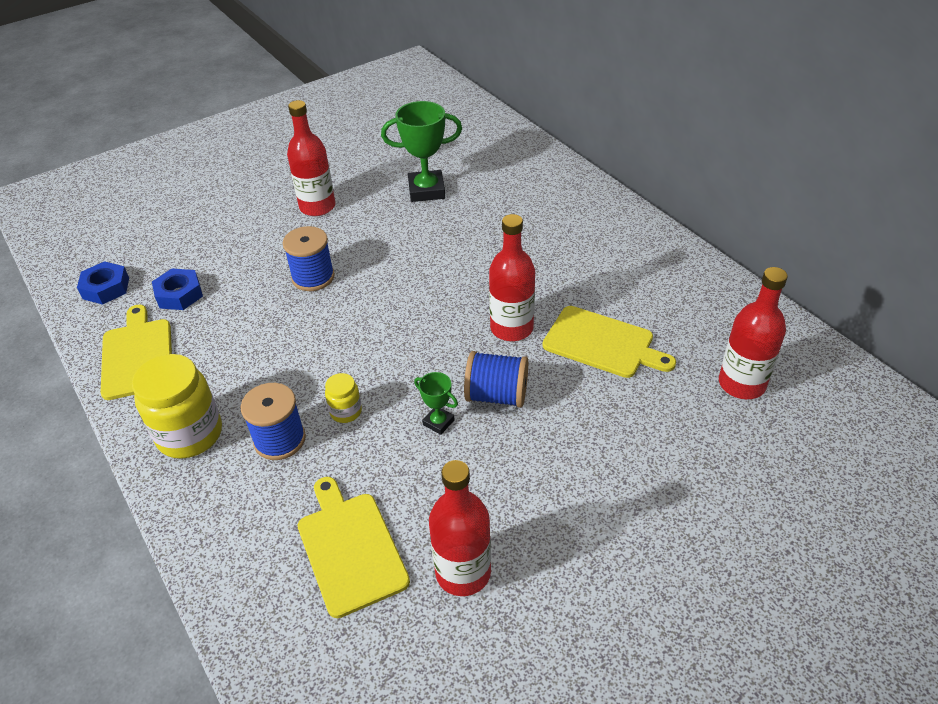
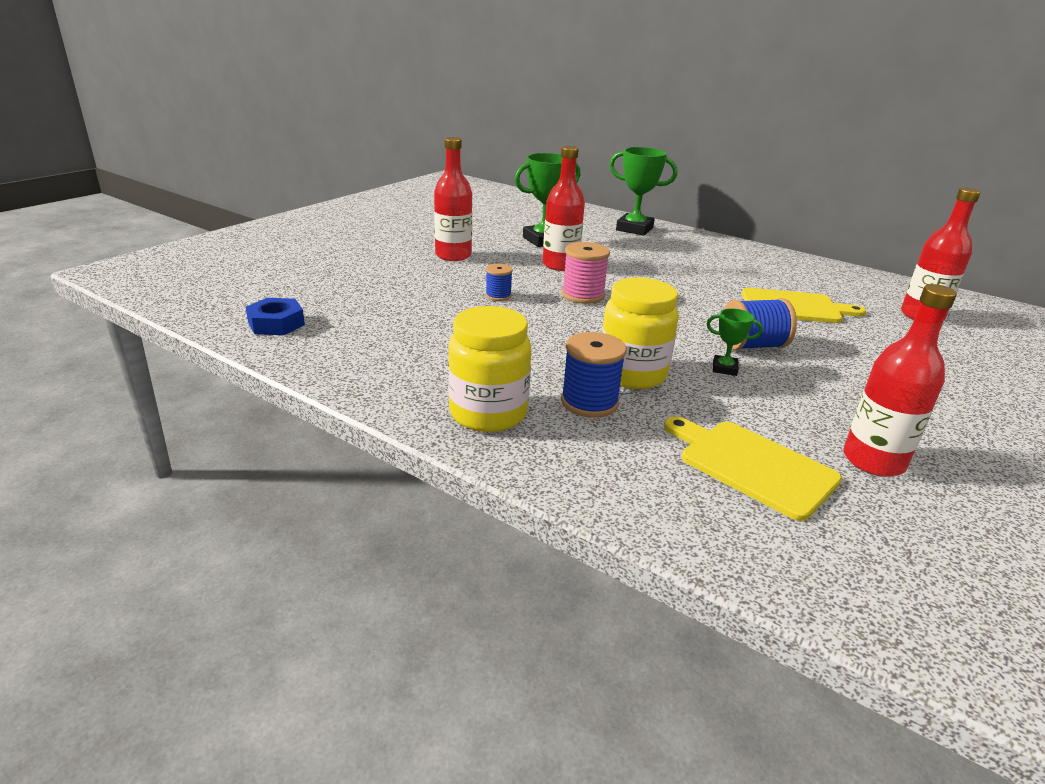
camera: 25 degrees left, 15 degrees down
yellow cutting board [101,305,172,400] -> none
blue nut [152,269,203,310] -> none
blue spool [283,226,335,291] -> blue spool [485,264,513,301], size x0.60
yellow jar [325,373,362,423] -> yellow jar [602,277,679,389], size x2.02
red bottle [489,214,535,341] -> red bottle moved to [542,146,585,271]
none -> pink spool [562,242,610,304]
none -> green trophy [609,147,677,236]

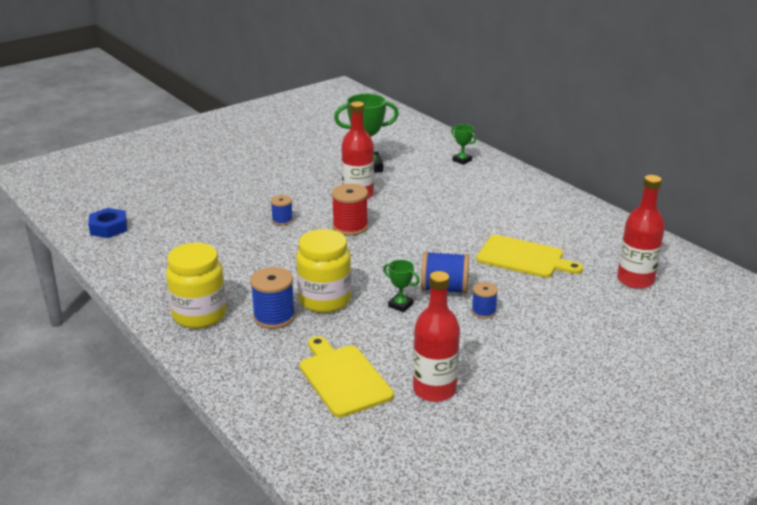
camera: 20 degrees right, 0 degrees up
red bottle [434,137,472,261] -> none
pink spool [562,242,610,304] -> red spool [332,184,368,236]
green trophy [609,147,677,236] -> green trophy [451,124,476,165], size x0.51
none -> blue spool [472,282,498,319]

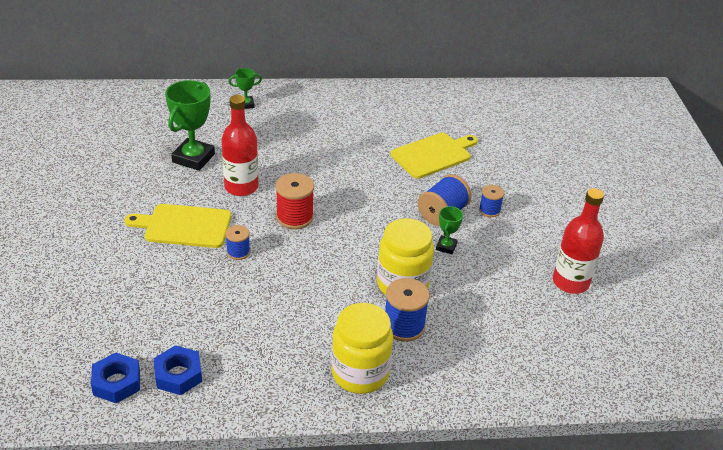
camera: 60 degrees left, 10 degrees up
yellow cutting board [299,336,394,418] -> yellow cutting board moved to [124,204,231,248]
green trophy [383,260,420,312] -> green trophy turned 45 degrees counterclockwise [436,206,463,254]
red bottle [617,175,665,289] -> none
none -> blue nut [154,345,202,395]

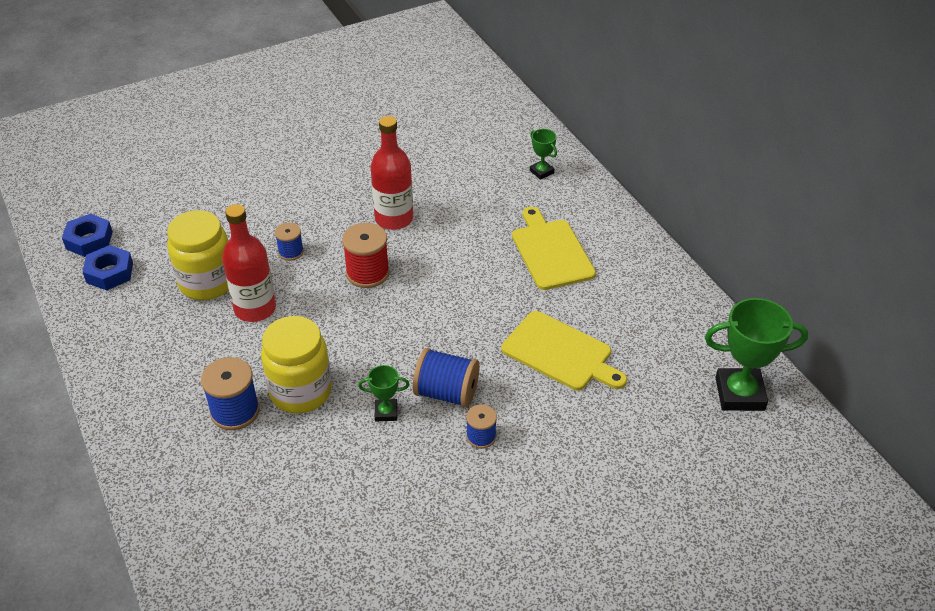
camera: 70 degrees right, 5 degrees up
yellow cutting board [124,204,231,248] -> yellow cutting board moved to [512,207,596,290]
green trophy [165,80,215,171] -> green trophy moved to [705,298,808,411]
yellow jar [331,303,393,394] -> yellow jar moved to [167,210,229,300]
red bottle [553,188,604,294] -> red bottle moved to [222,204,276,322]

